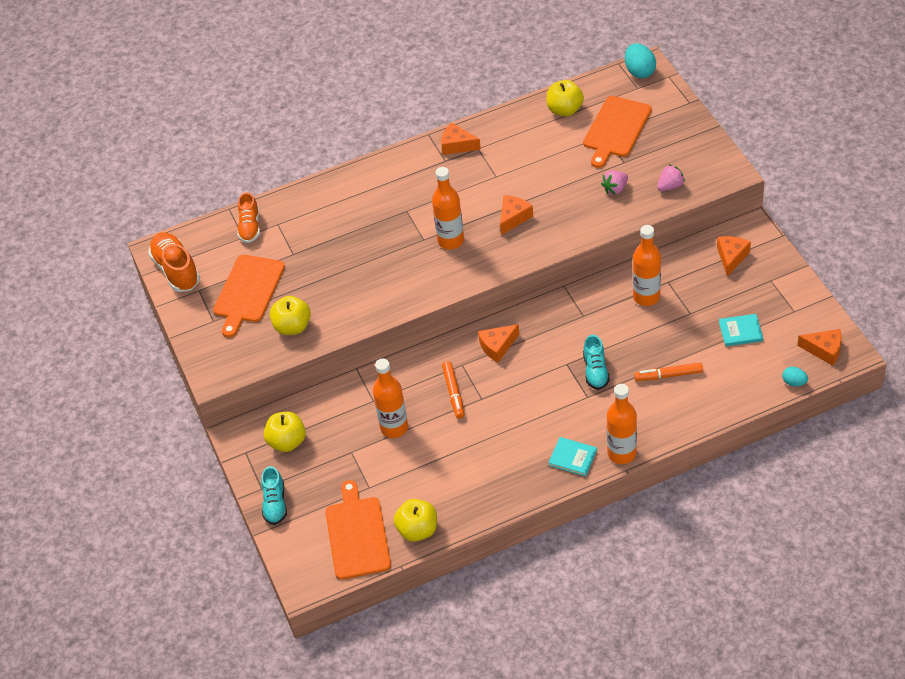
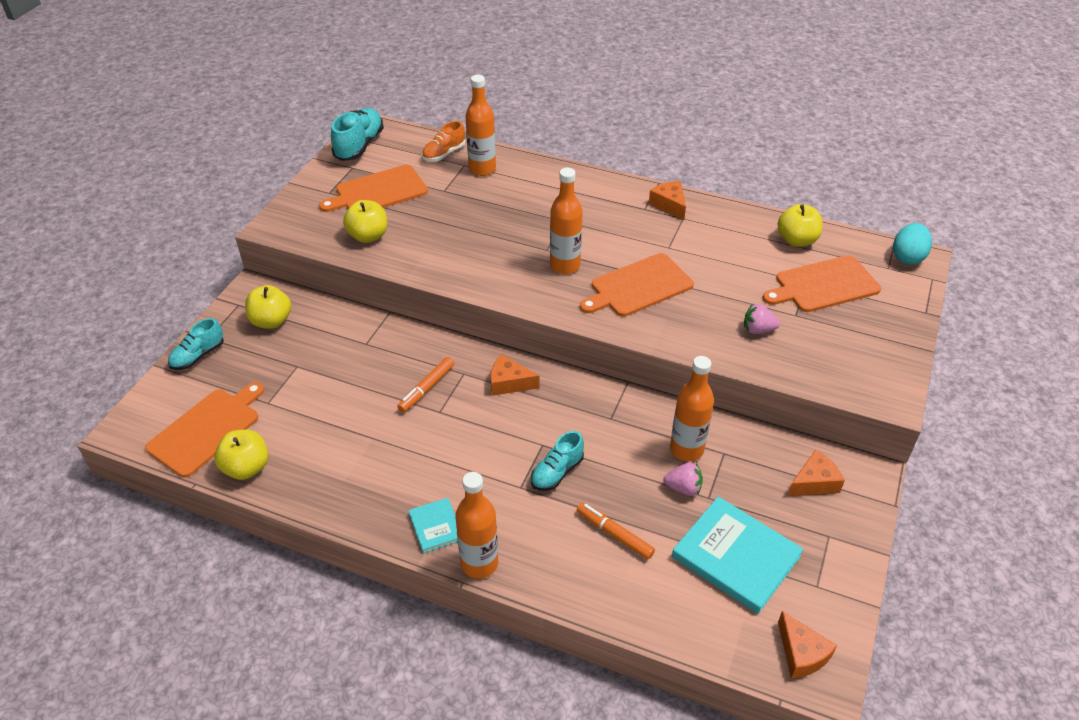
camera: 40 degrees right, 5 degrees down
orange shoe [148,232,200,292] -> turquoise shoe [331,108,384,161]
orange bottle [373,359,408,438] -> orange bottle moved to [466,75,496,176]
orange cheese [500,195,533,235] -> orange cutting board [580,253,694,317]
pink strawberry [657,164,685,191] -> pink strawberry moved to [663,462,703,496]
turquoise book [719,314,763,346] -> turquoise book [672,496,803,614], size x1.94
turquoise egg [782,367,808,387] -> none

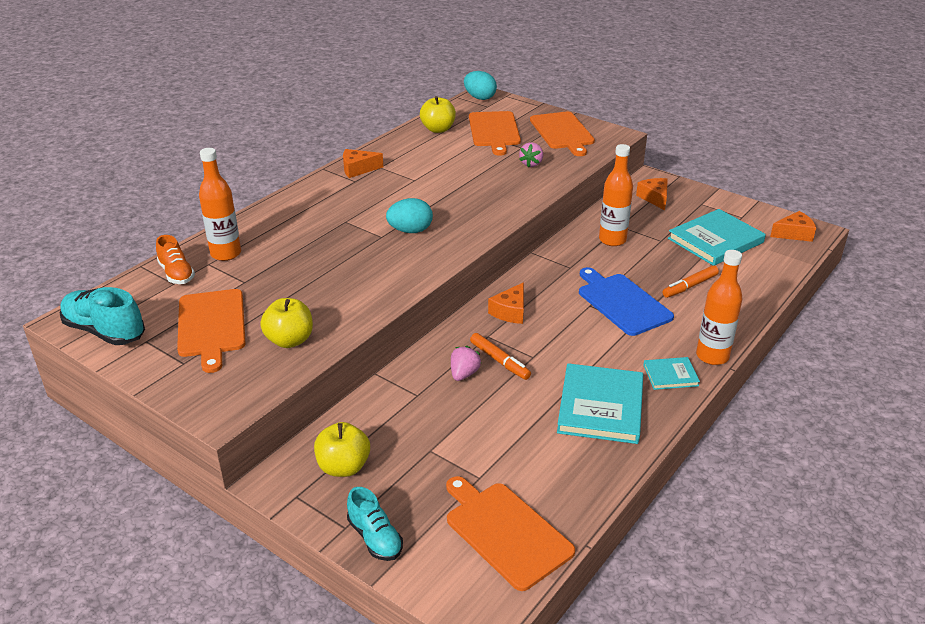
camera: 75 degrees left, 10 degrees down
yellow apple [214,429,269,480] -> none
turquoise shoe [531,431,584,491] -> blue cutting board [579,267,674,336]
orange bottle [550,168,583,274] -> turquoise egg [386,198,433,233]
orange cutting board [580,253,694,317] -> orange cutting board moved to [530,112,595,156]
pink strawberry [663,462,703,496] -> pink strawberry moved to [451,346,481,381]
none -> turquoise book [557,363,643,444]

